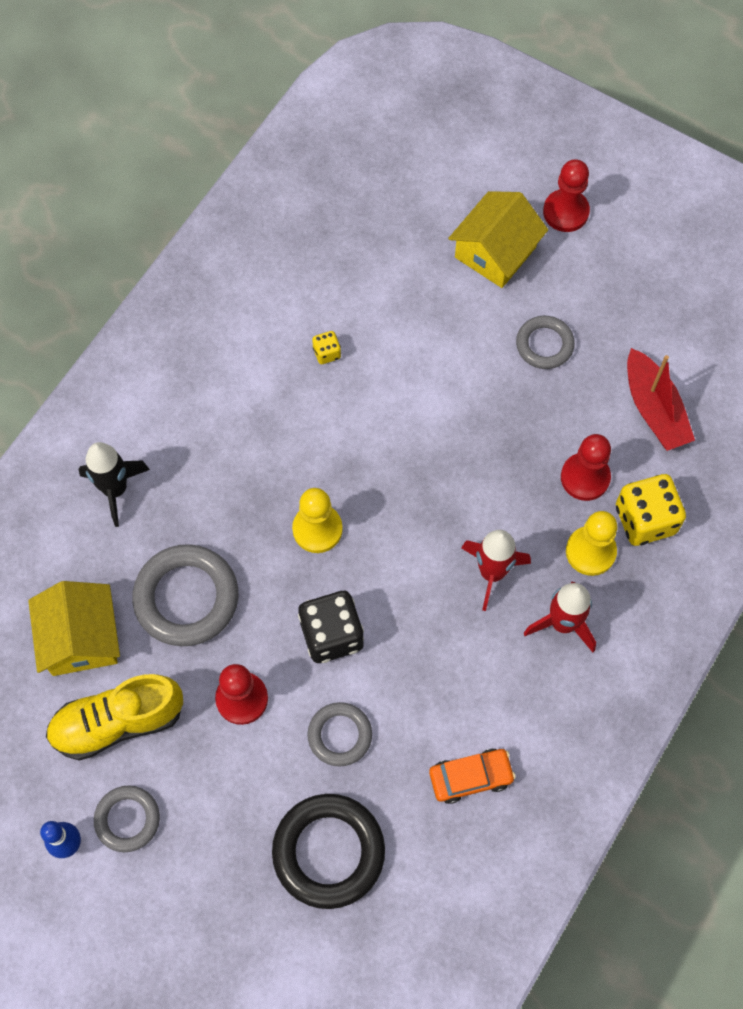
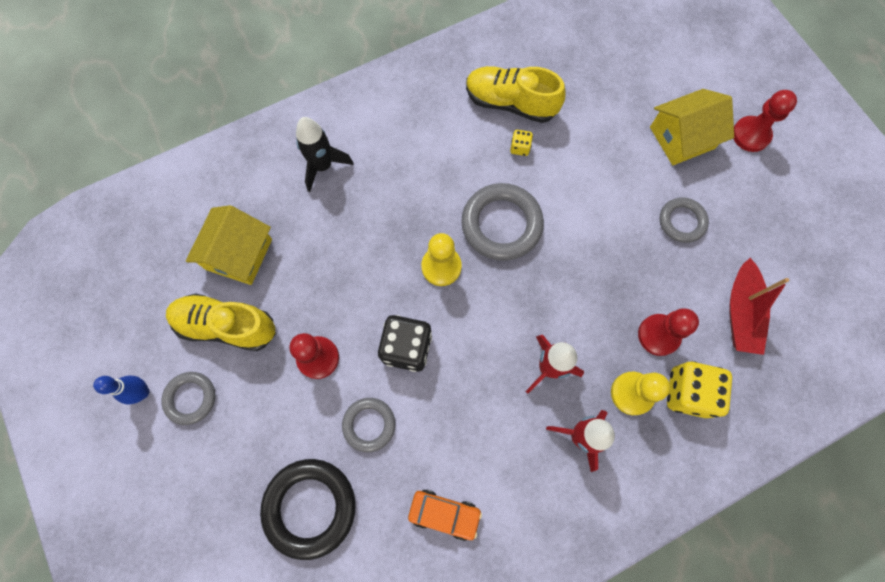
camera: 30 degrees right, 5 degrees up
grey ring [132,544,238,646] -> grey ring moved to [461,183,544,261]
none -> yellow shoe [466,66,566,123]

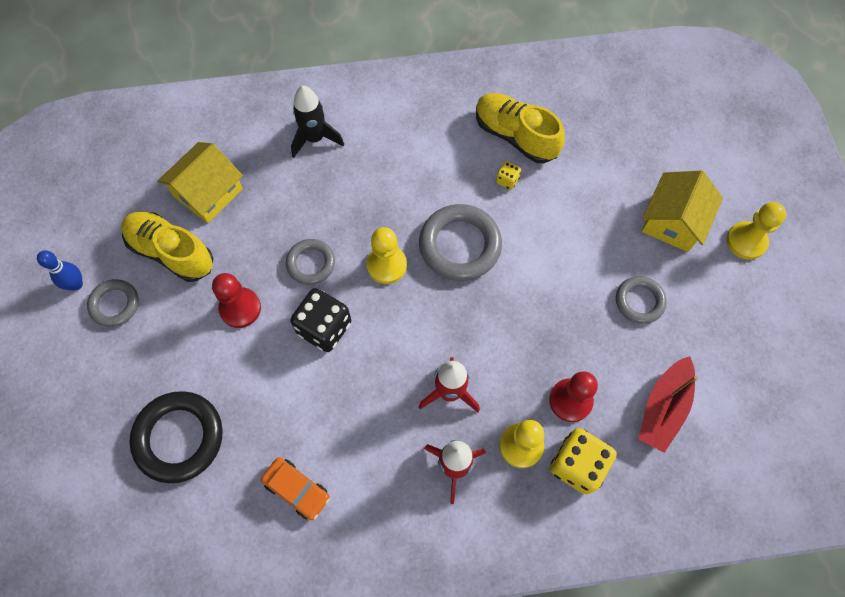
camera: 20 degrees right, 5 degrees down
grey ring [342,398,395,453] -> grey ring moved to [286,239,335,285]
yellow house [650,89,734,165] -> yellow house turned 60 degrees counterclockwise [642,170,723,252]
red pawn [733,90,797,152] -> yellow pawn [727,202,786,260]

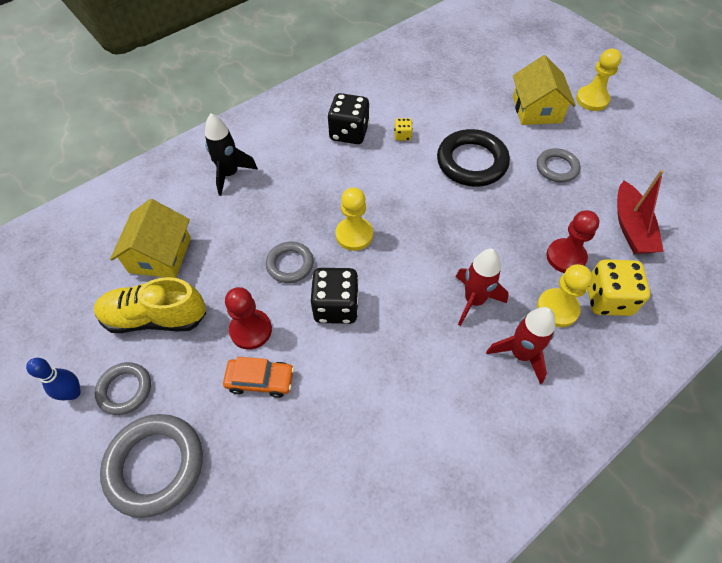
camera: 30 degrees left, 10 degrees down
black ring [129,391,223,483] -> black ring moved to [437,129,510,187]
orange car [261,457,330,520] -> orange car moved to [223,357,294,398]
grey ring [419,204,502,281] -> grey ring moved to [100,414,203,518]
yellow shoe [476,93,565,163] -> none
none -> black dice [327,93,369,144]

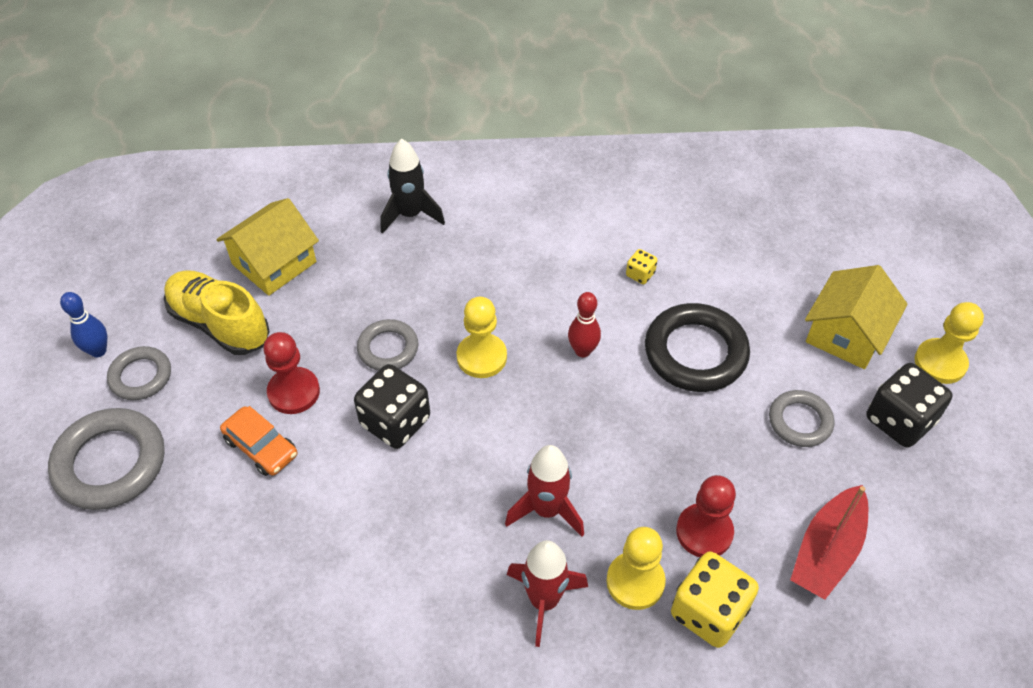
camera: 35 degrees right, 5 degrees down
black dice [327,93,369,144] -> black dice moved to [866,363,953,448]
none -> red bowling pin [568,292,601,357]

